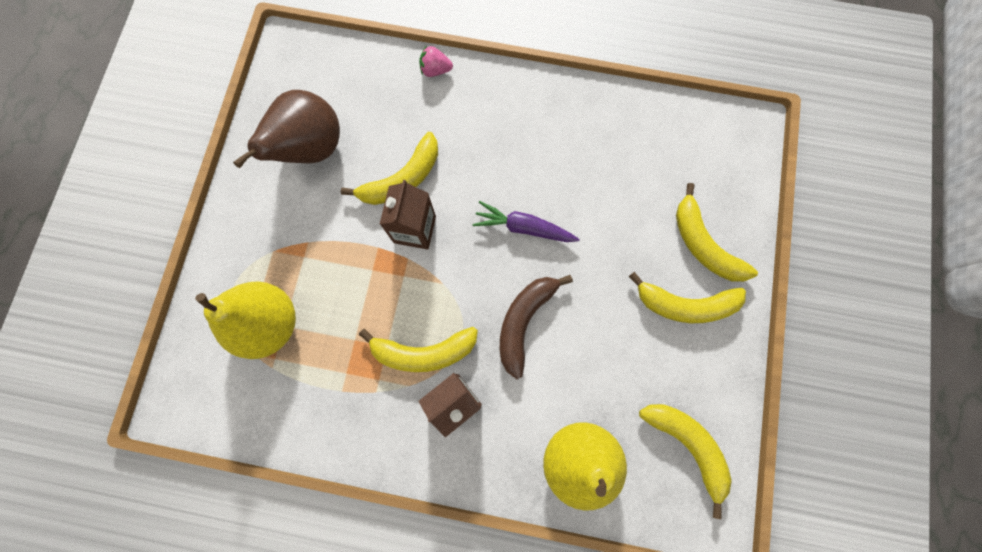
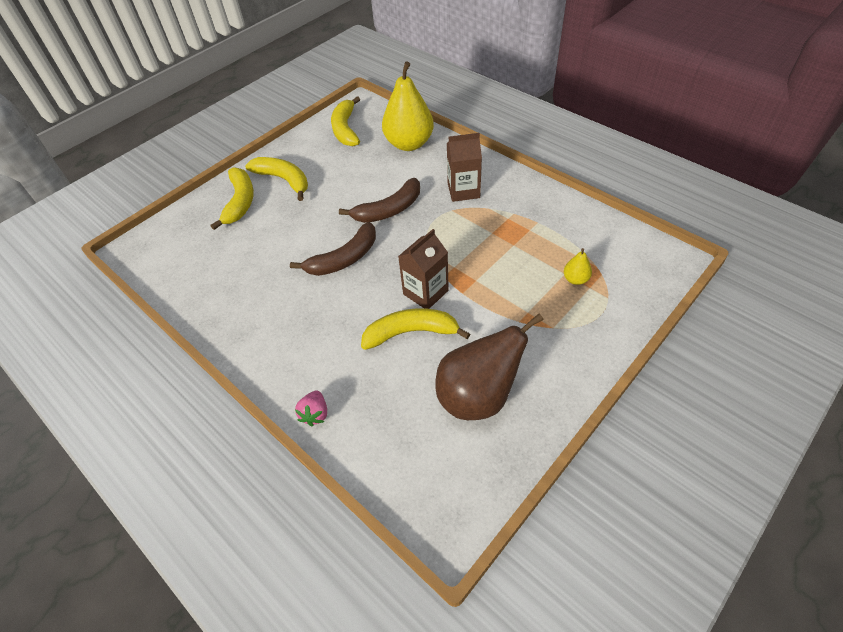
camera: 145 degrees left, 25 degrees down
yellow pear [195,281,296,359] -> yellow pear [564,248,592,285], size x0.43
yellow banana [359,327,478,372] -> none
pink strawberry [419,45,453,77] -> pink strawberry turned 60 degrees clockwise [295,390,327,426]
purple carrot [473,201,580,242] -> brown banana [290,222,376,276]

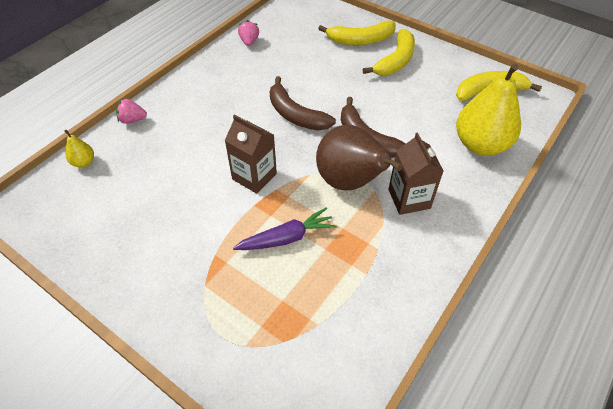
camera: 80 degrees right, 0 degrees up
yellow banana [361,308,470,350] -> none
brown pear [435,314,543,420] -> brown pear moved to [316,125,403,190]
yellow pear [564,248,592,285] -> yellow pear moved to [65,130,94,168]
none -> purple carrot [233,207,337,250]
none -> pink strawberry [238,20,259,46]

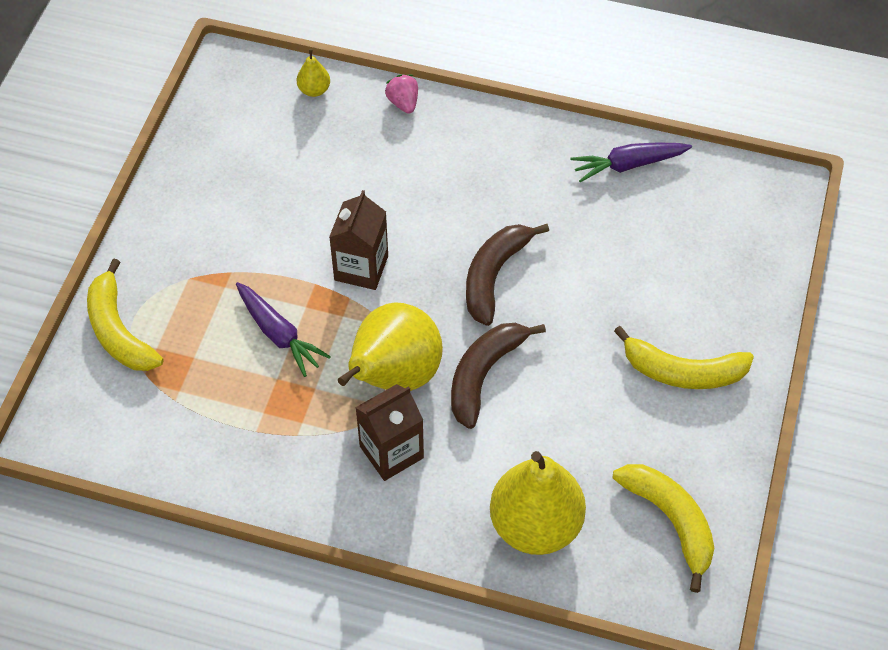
camera: 70 degrees right, 5 degrees up
pink strawberry [238,20,259,46] -> purple carrot [571,142,692,182]
brown pear [316,125,403,190] -> yellow pear [338,302,443,391]
yellow banana [318,20,396,45] -> yellow banana moved to [87,259,163,371]

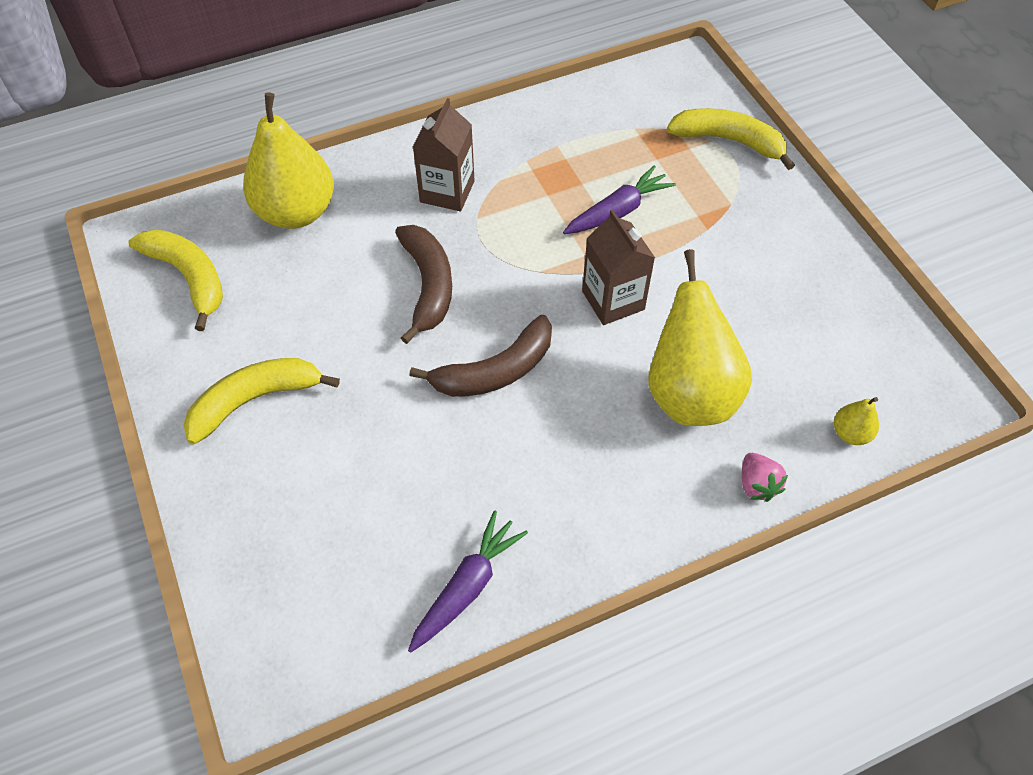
camera: 140 degrees right, 0 degrees up
purple carrot [236,282,331,377] -> purple carrot turned 135 degrees clockwise [563,165,676,234]
yellow pear [338,302,443,391] -> yellow pear moved to [648,249,752,426]
pink strawberry [385,74,418,114] -> pink strawberry turned 45 degrees clockwise [742,453,788,502]
brown banana [466,224,549,326] -> brown banana turned 75 degrees clockwise [409,315,552,397]
yellow banana [613,464,715,593] -> yellow banana turned 150 degrees counterclockwise [129,229,223,331]

